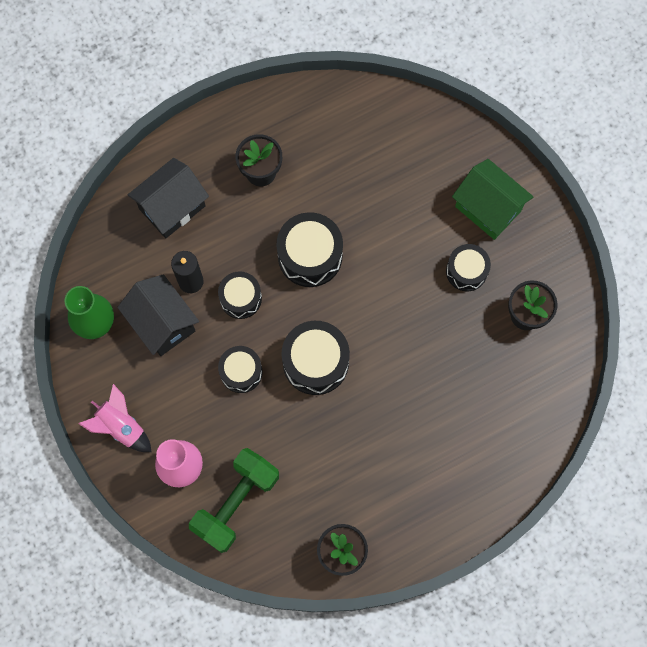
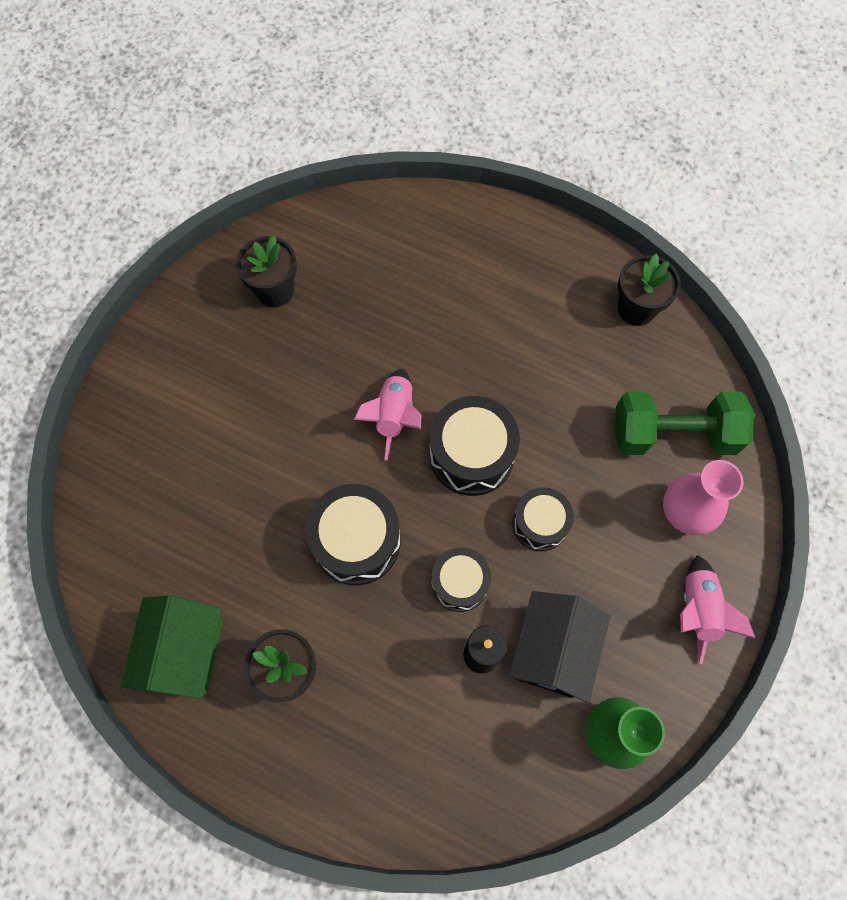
camera: 125 degrees left, 5 degrees down
black house [128,158,209,238] -> none
black drum [446,244,491,291] -> none
green house [452,159,534,240] -> green house moved to [121,595,223,699]
none -> pink rocket [354,369,421,461]

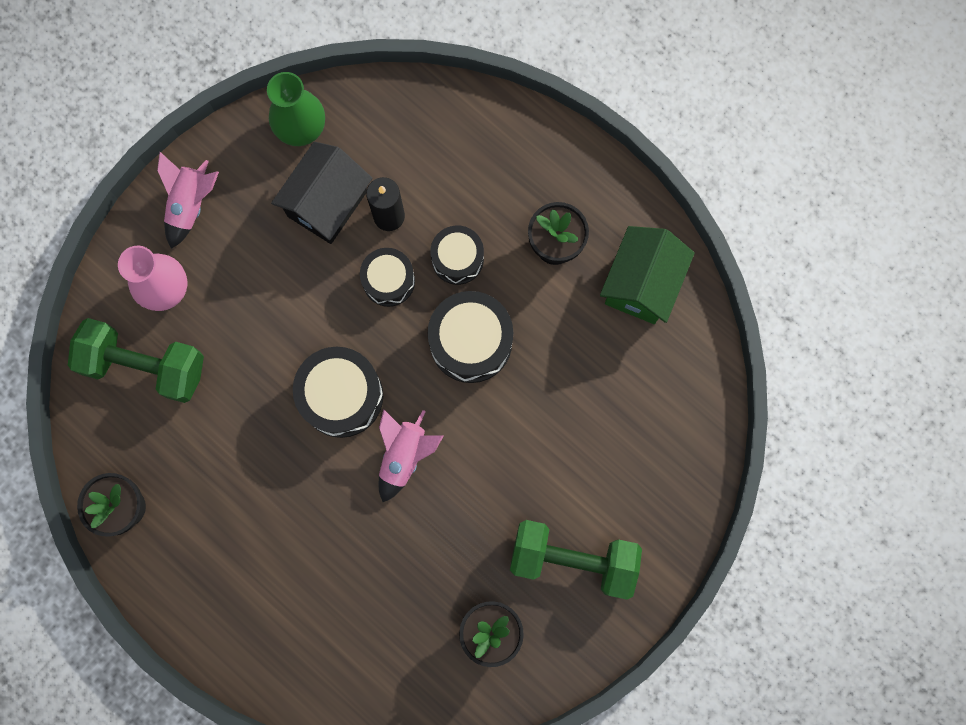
camera: 165 degrees left, 10 degrees up
black drum [512,487,574,551] -> black drum moved to [430,225,484,285]
none -> green dumbbell [510,520,642,600]

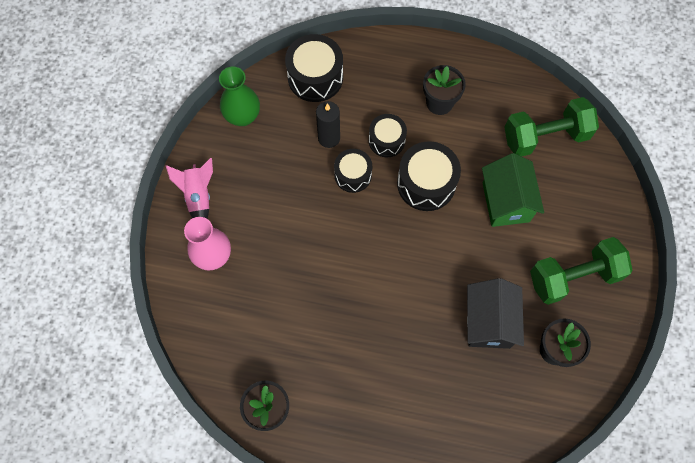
camera: 30 degrees left, 10 degrees down
green dumbbell [68,318,204,403] -> green dumbbell moved to [504,97,599,157]
black house [271,142,372,244] -> black house moved to [467,278,524,349]
black drum [293,347,383,438] -> black drum moved to [285,34,343,102]
pink rocket [379,409,444,502] -> none
green house [600,226,695,324] -> green house moved to [482,153,544,227]

